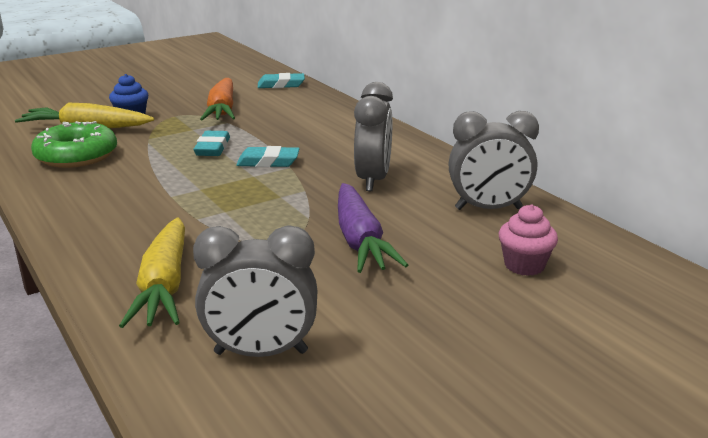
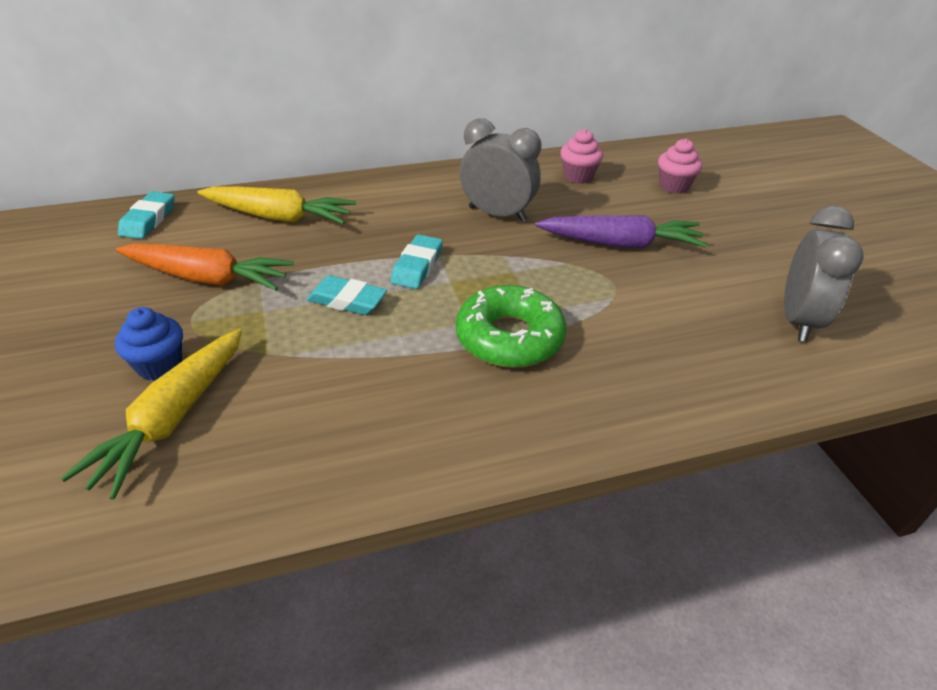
camera: 75 degrees left, 15 degrees up
green donut [31,121,117,168] -> green donut moved to [456,285,566,368]
yellow carrot [119,217,185,328] -> yellow carrot moved to [197,186,356,224]
grey clock [449,111,539,210] -> pink cupcake [560,129,603,184]

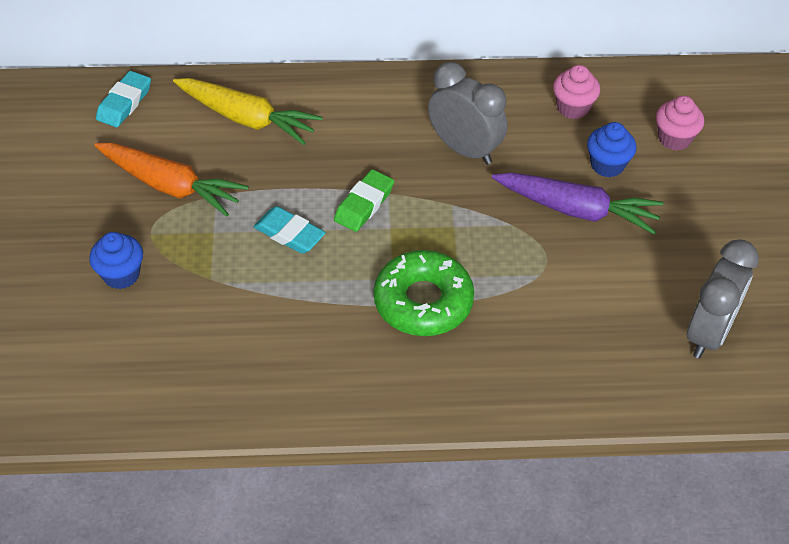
camera: 15 degrees right, 10 degrees up
yellow carrot [61,329,242,500] -> none
turquoise eraser [391,234,443,289] -> green eraser [334,169,394,232]
none -> blue cupcake [587,122,636,177]

